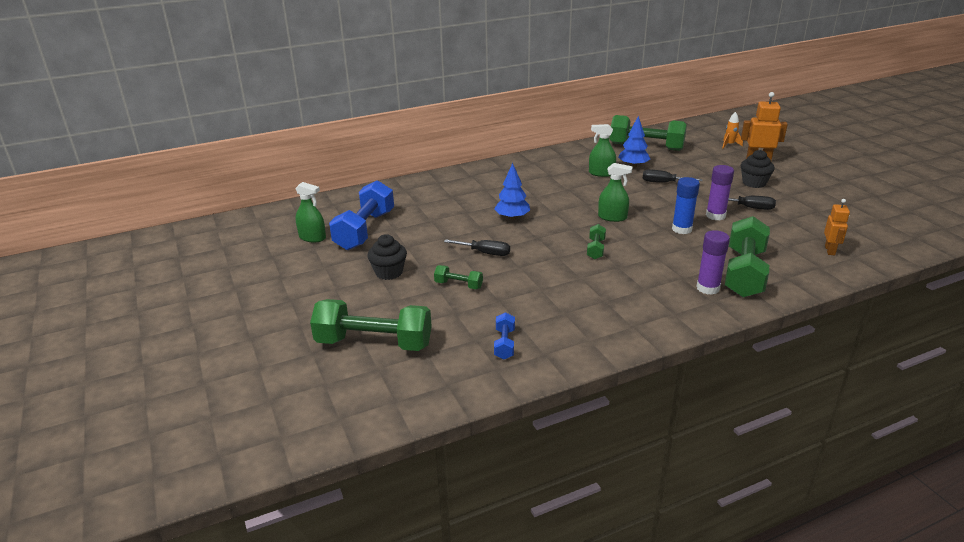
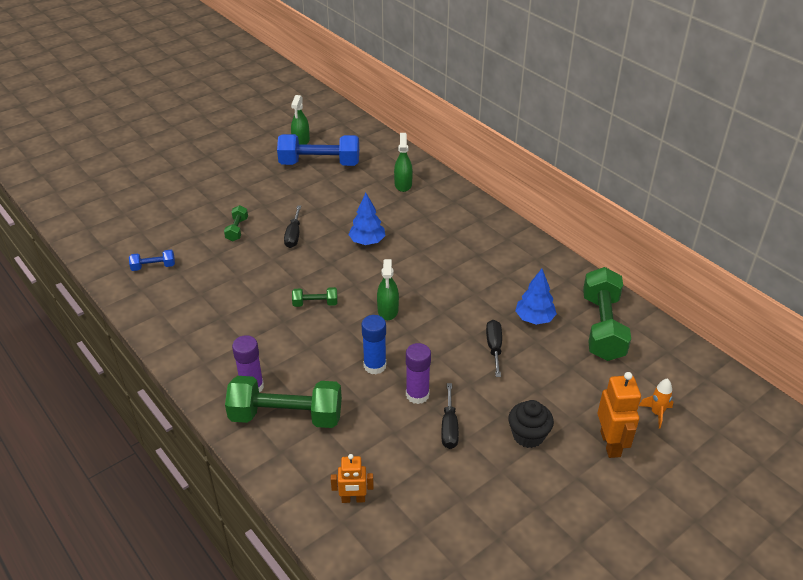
camera: 75 degrees right, 10 degrees up
green dumbbell [310,299,432,351] -> none
black cupcake [367,234,407,280] -> none
green spray bottle [589,124,616,177] -> green spray bottle moved to [394,133,413,192]

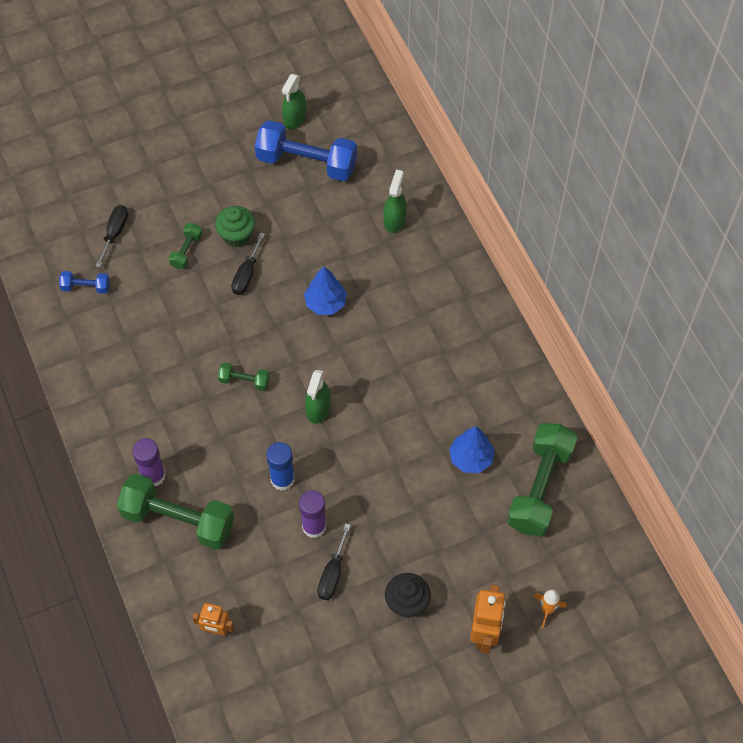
camera: 15 degrees right, 20 degrees up
black screwdriver [486,320,502,377] -> black screwdriver moved to [95,205,128,267]
none -> green cupcake [215,206,255,247]

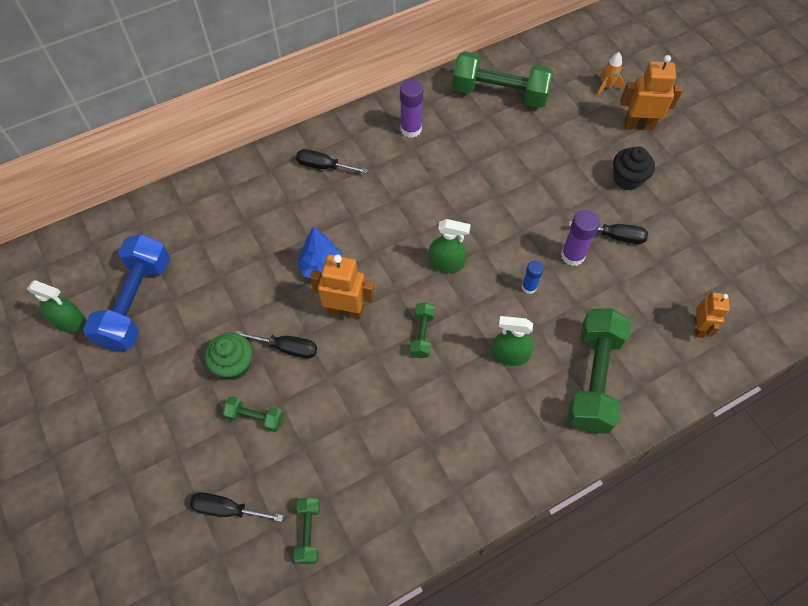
camera: 95 degrees left, 0 degrees up
blue dumbbell [59,271,110,294] -> green dumbbell [294,497,320,564]
purple glue stick [132,438,166,486] -> purple glue stick moved to [400,80,423,138]
blue glue stick [266,442,295,491] -> blue glue stick [522,261,544,294], size x0.62
green spray bottle [383,170,407,233] -> green spray bottle moved to [491,316,534,366]
blue tree [449,426,495,473] -> none
none -> black screwdriver [296,149,368,173]
none -> orange robot [310,255,375,319]

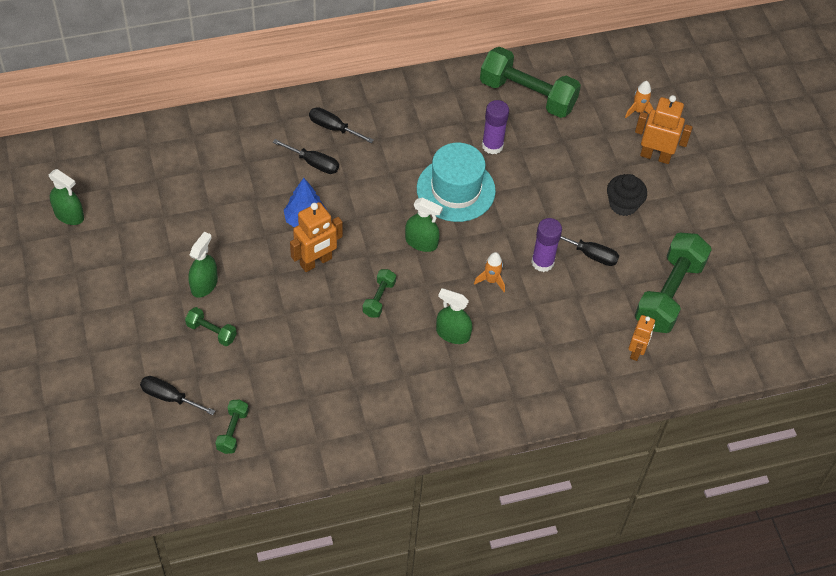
camera: 10 degrees right, 5 degrees down
blue dumbbell [83,234,170,351] -> none
green cupcake [205,333,252,380] -> green spray bottle [188,232,218,298]
black screwdriver [236,331,317,359] -> black screwdriver moved to [273,139,339,174]
orange robot [310,255,375,319] -> orange robot turned 120 degrees clockwise [290,202,343,272]
purple glue stick [400,80,423,138] -> purple glue stick moved to [482,100,509,154]
blue glue stick [522,261,544,294] -> orange rocket [474,252,505,292]
green dumbbell [567,308,631,434] -> green dumbbell moved to [635,233,712,333]
none -> turquoise hat [417,143,496,222]

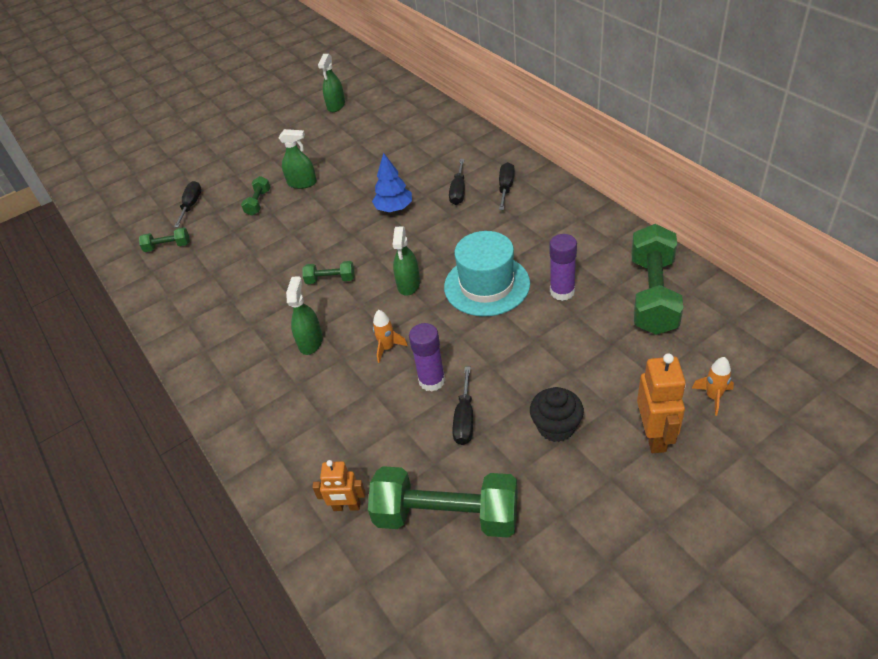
camera: 80 degrees right, 10 degrees down
orange robot [290,202,343,272] -> none

